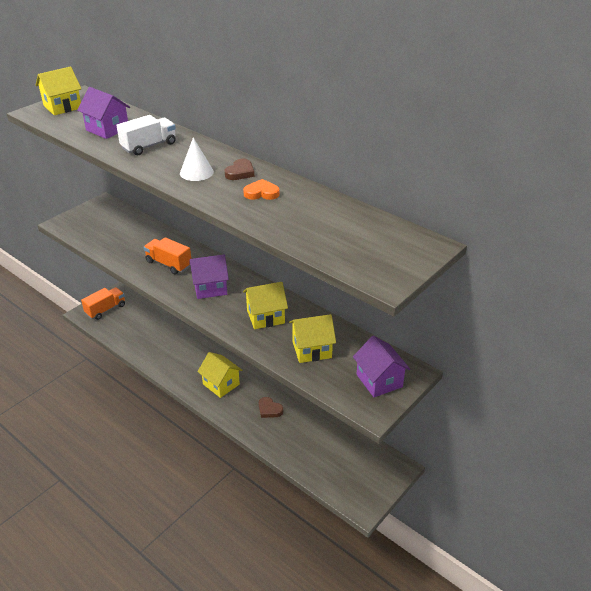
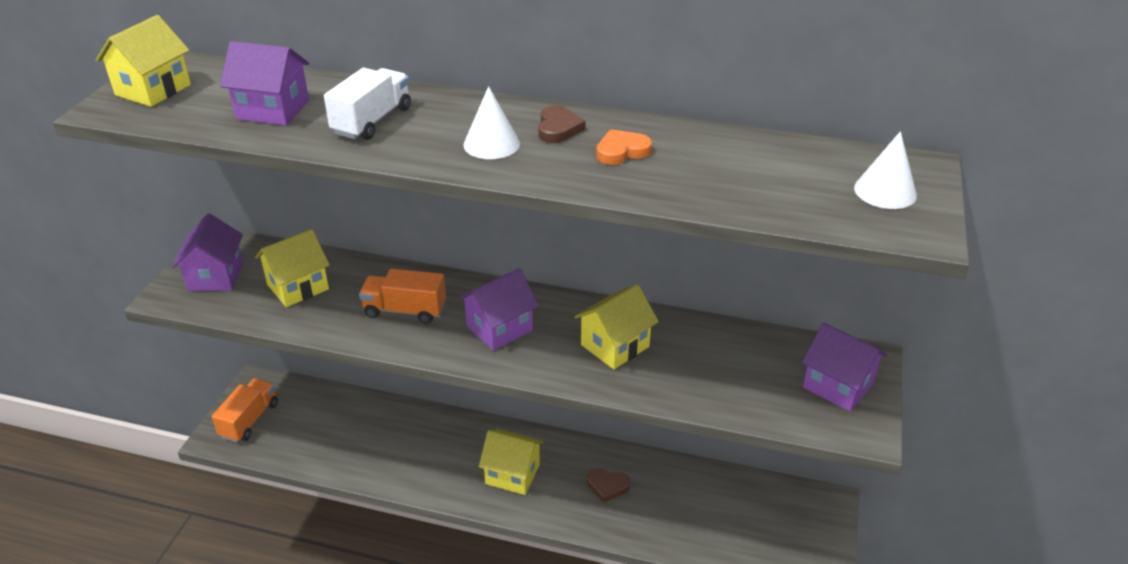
camera: 25 degrees left, 0 degrees up
yellow house [289,314,336,363] -> yellow house moved to [255,229,330,307]
none -> purple house [172,214,243,291]
none -> white cone [854,131,917,209]

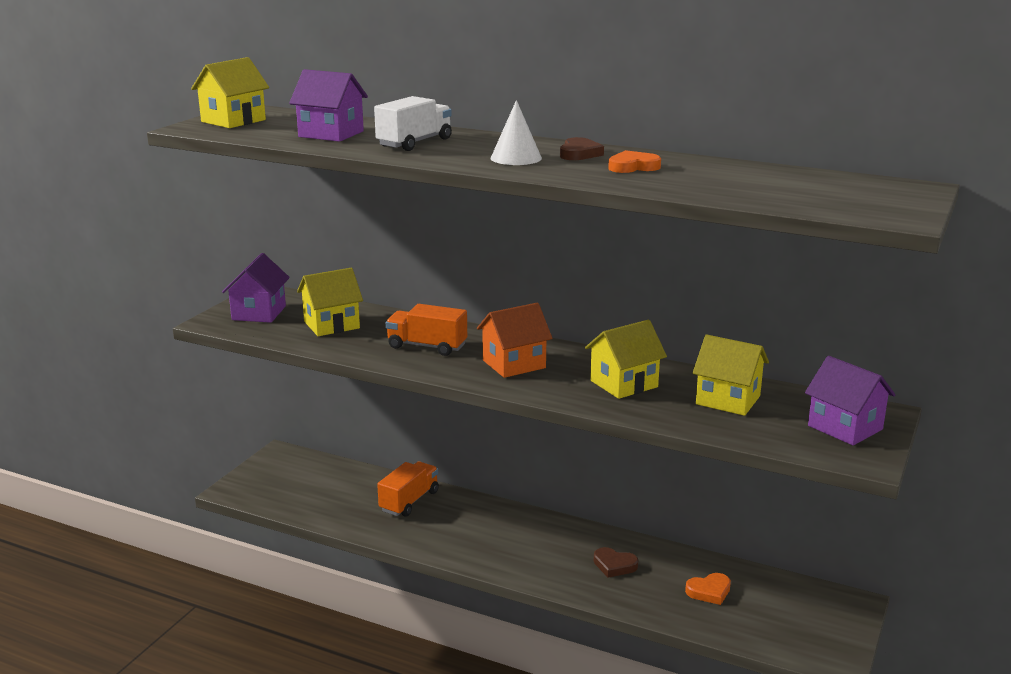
camera: 10 degrees right, 15 degrees down
orange truck [212,378,278,443] -> orange truck moved to [377,461,439,517]
purple house [458,268,539,351] -> orange house [477,303,552,378]
yellow house [479,429,544,495] -> yellow house moved to [693,334,769,416]
white cone [854,131,917,209] -> none
none -> orange heart [685,573,731,605]

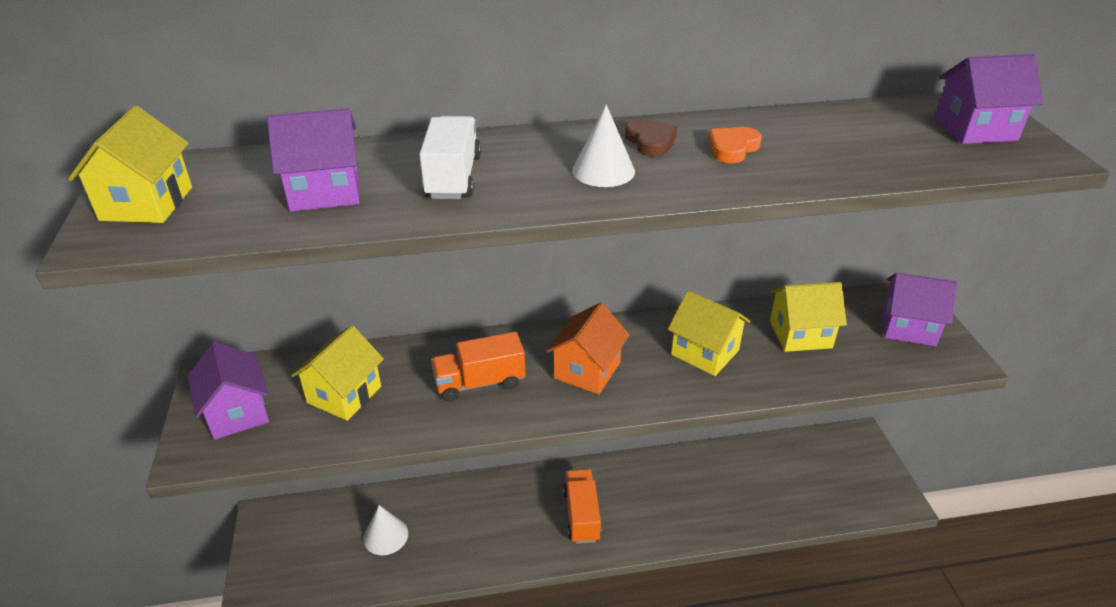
camera: 35 degrees left, 15 degrees up
orange truck [377,461,439,517] -> orange truck moved to [563,469,602,544]
yellow house [585,320,667,399] -> yellow house turned 75 degrees counterclockwise [668,290,751,376]
brown heart [594,547,638,578] -> none
orange heart [685,573,731,605] -> none
none -> white cone [364,505,408,555]
none -> purple house [935,54,1043,144]

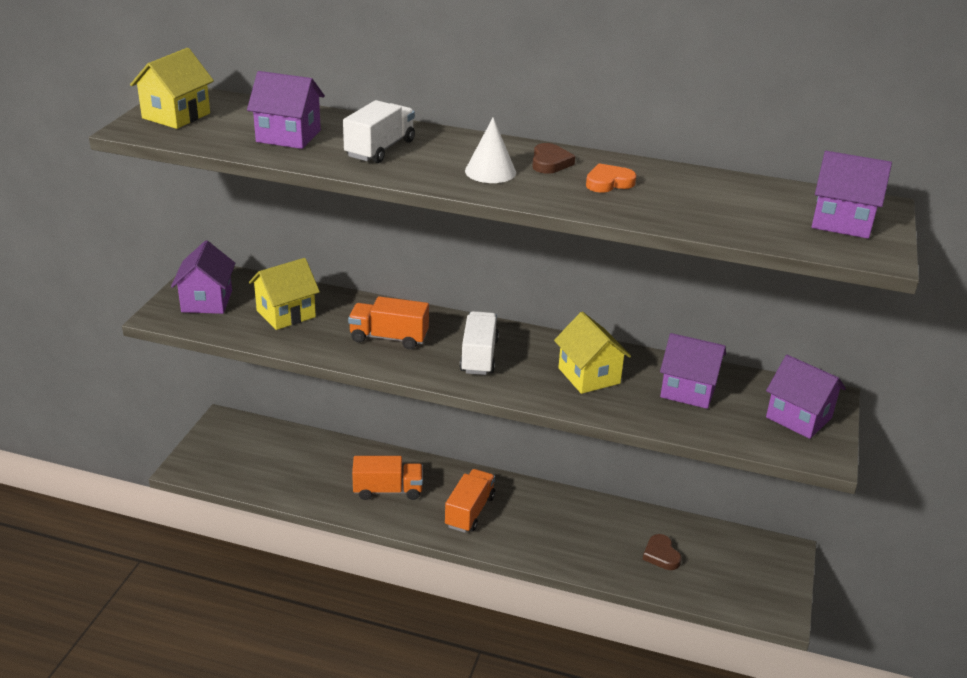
camera: 25 degrees right, 5 degrees down
white cone [364,505,408,555] -> none
orange house [546,302,630,394] -> white truck [460,311,499,375]
yellow house [770,282,847,352] -> purple house [660,333,726,409]
none -> orange truck [352,456,423,500]
none -> brown heart [643,534,682,570]

